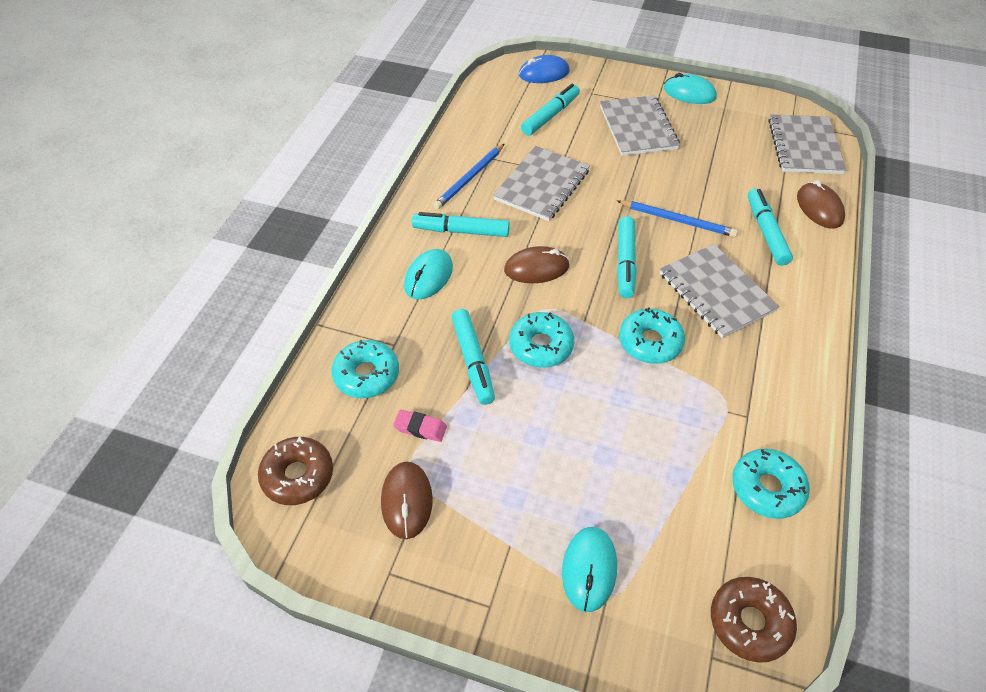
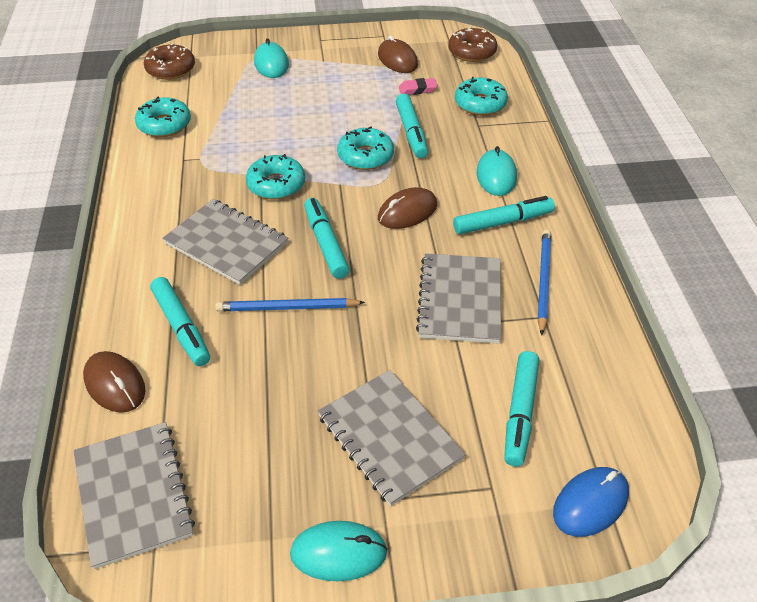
camera: 155 degrees right, 5 degrees down
turquoise marker [452,309,495,405] -> turquoise marker turned 150 degrees counterclockwise [396,94,428,158]

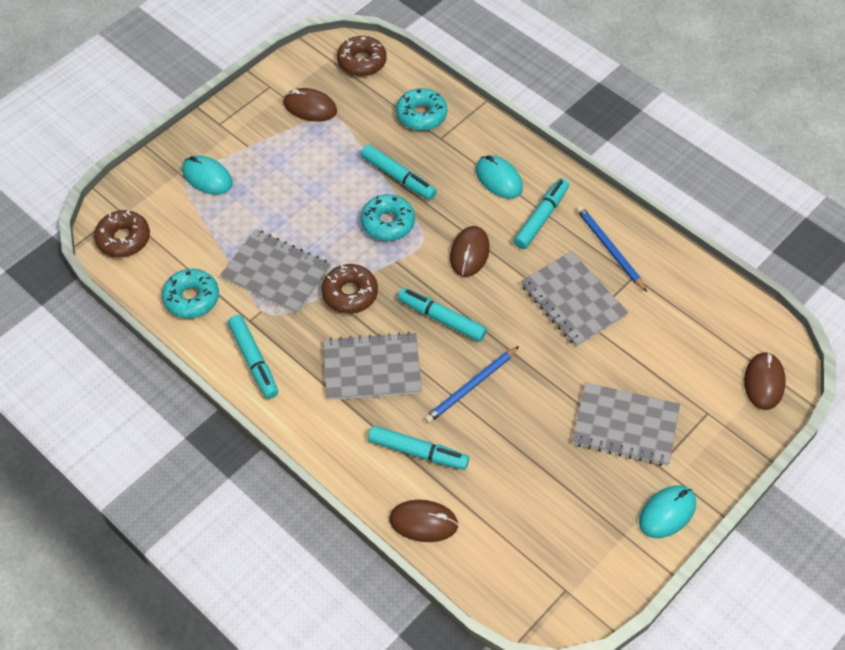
camera: 40 degrees left, 10 degrees up
grey notebook [73,422,195,569] -> grey notebook moved to [221,229,331,314]
turquoise donut [246,154,305,199] -> brown donut [321,264,378,314]
pink eraser [399,78,438,95] -> none
turquoise marker [504,351,539,467] -> turquoise marker moved to [228,315,278,399]
blue mouse [553,467,629,537] -> brown mouse [744,352,786,410]

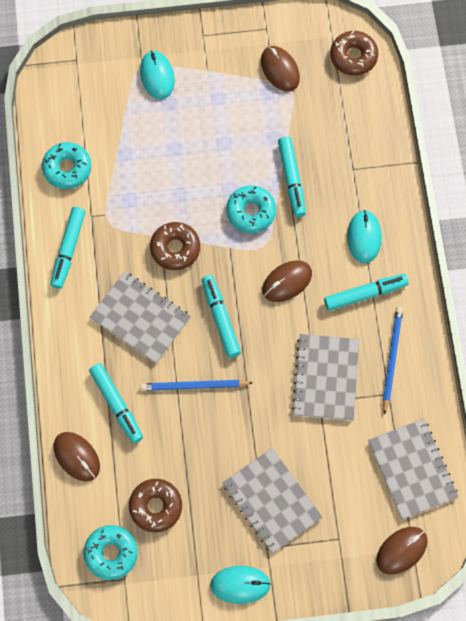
camera: 40 degrees right, 15 degrees up
brown donut [94,210,150,258] -> brown donut moved to [129,479,182,533]
grey notebook [221,229,331,314] -> grey notebook moved to [368,419,458,520]
turquoise donut [396,88,447,131] -> turquoise donut moved to [84,525,138,580]

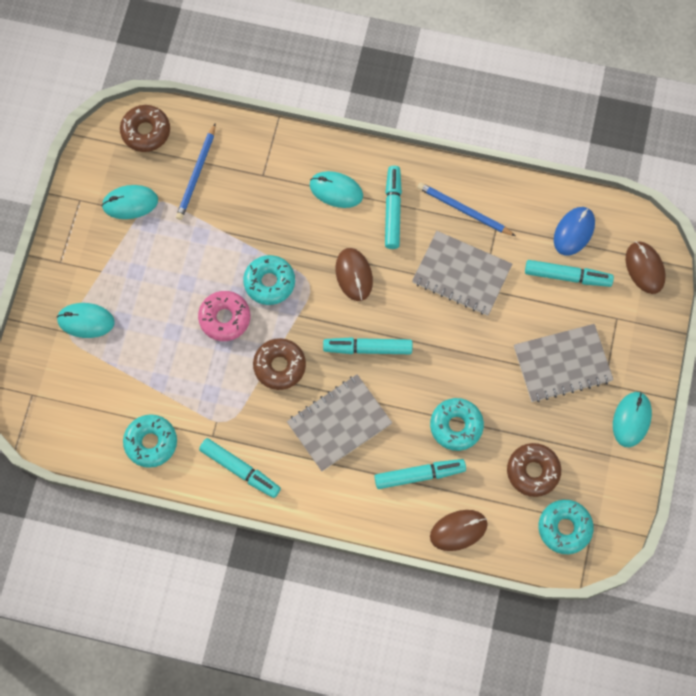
camera: 70 degrees left, 0 degrees up
blue pencil [140,380,253,391] -> blue pencil moved to [176,123,216,220]
brown mouse [261,46,300,92] -> turquoise mouse [102,185,158,219]
turquoise marker [278,137,306,217] -> turquoise marker moved to [525,260,614,287]
grey notebook [368,419,458,520] -> blue mouse [554,207,595,256]
none -> pink donut [198,291,250,341]
none -> turquoise donut [430,398,484,451]

